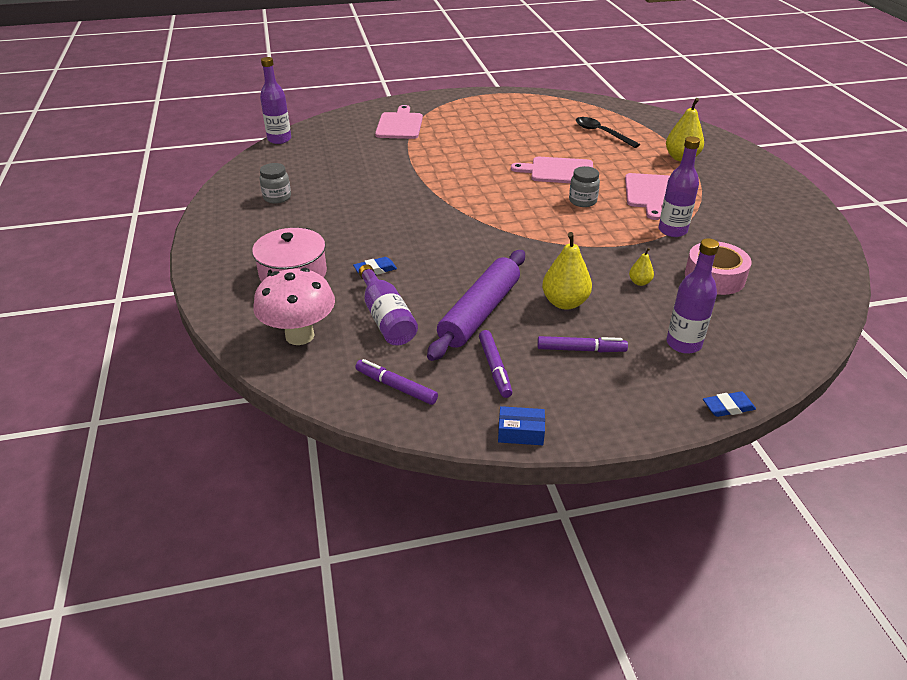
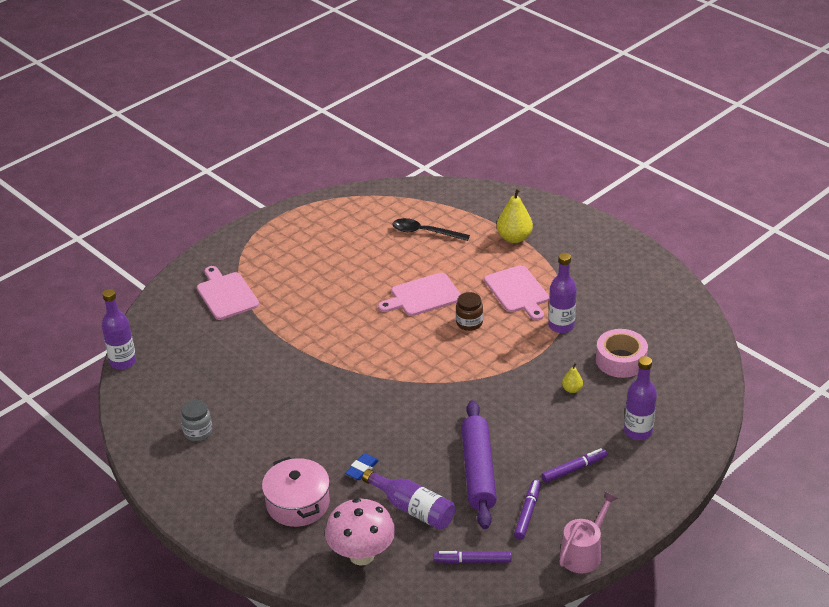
camera: 30 degrees left, 0 degrees up
purple marker [479,330,512,398] -> purple marker turned 120 degrees counterclockwise [514,479,541,539]
blue box [498,406,545,445] -> pink watering can [559,491,618,573]
yellow pear [542,232,592,310] -> none
grey jar [569,166,600,207] -> brown jar [456,292,483,331]
blue eraser [703,391,756,417] -> none

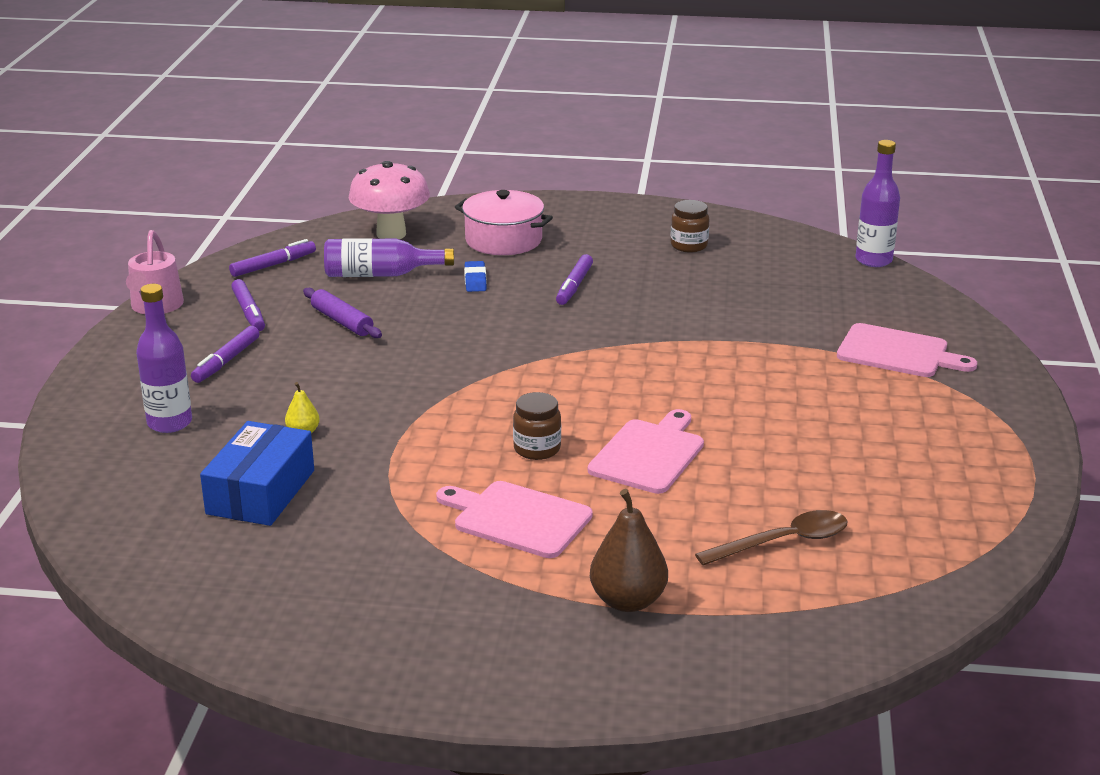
camera: 140 degrees right, 10 degrees down
grey jar [181,400,212,441] -> brown jar [670,200,709,252]
black spoon [392,218,470,241] -> brown spoon [695,510,848,566]
purple rolling pin [461,400,497,529] -> purple rolling pin [303,288,382,338], size x0.56
yellow pear [497,188,533,243] -> brown pear [590,489,668,612]
purple bottle [548,253,577,333] -> none
pink tape [596,329,648,378] -> blue box [200,421,314,526]
none -> purple marker [556,254,593,305]

